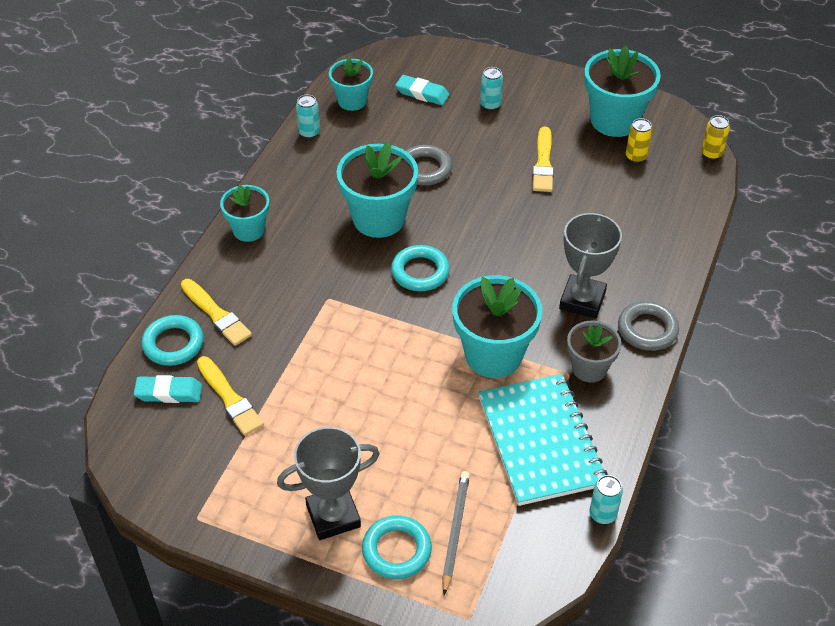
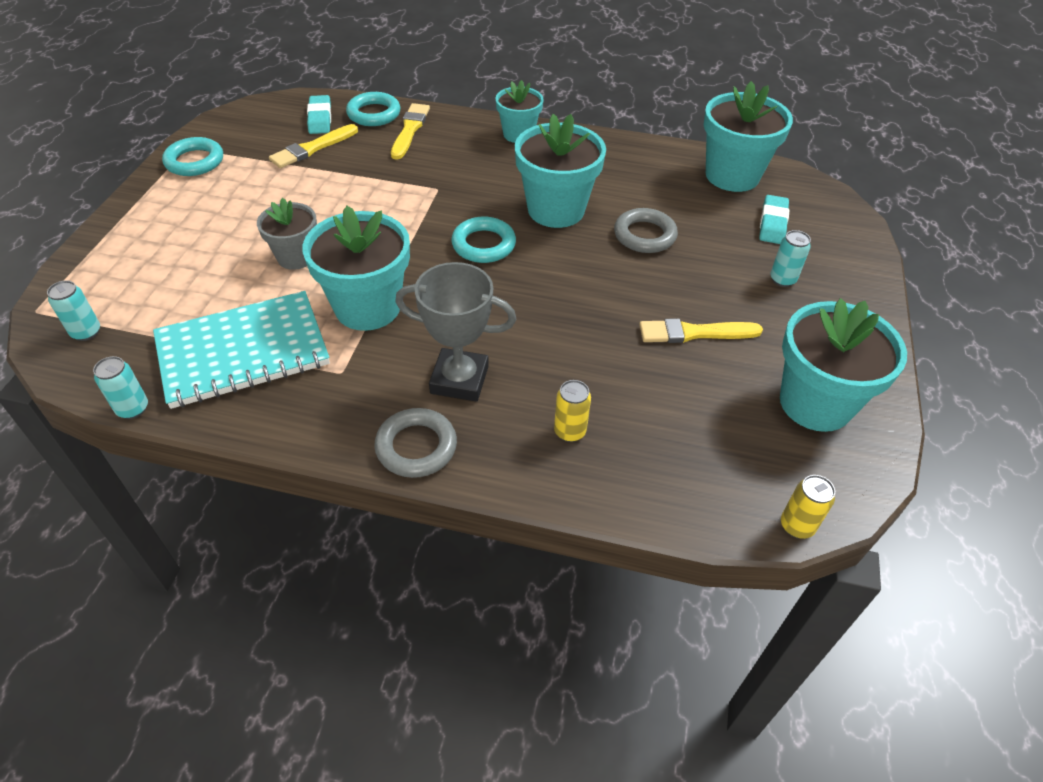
camera: 80 degrees right, 0 degrees up
yellow brush [181,279,252,346] -> yellow brush turned 150 degrees clockwise [391,103,430,160]
grey trophy [277,427,380,540] -> none
turquoise can [296,94,320,139] -> turquoise can moved to [47,280,100,341]
turquoise flower pot [329,57,373,111] -> turquoise flower pot [704,81,793,192], size x1.65
turquoise ring [362,515,432,579] -> turquoise ring moved to [162,137,223,176]
grey pencil [442,471,470,595] -> none
grey flower pot [567,321,621,383] -> grey flower pot moved to [257,198,317,270]
yellow can [626,118,652,163] -> yellow can moved to [554,380,591,442]

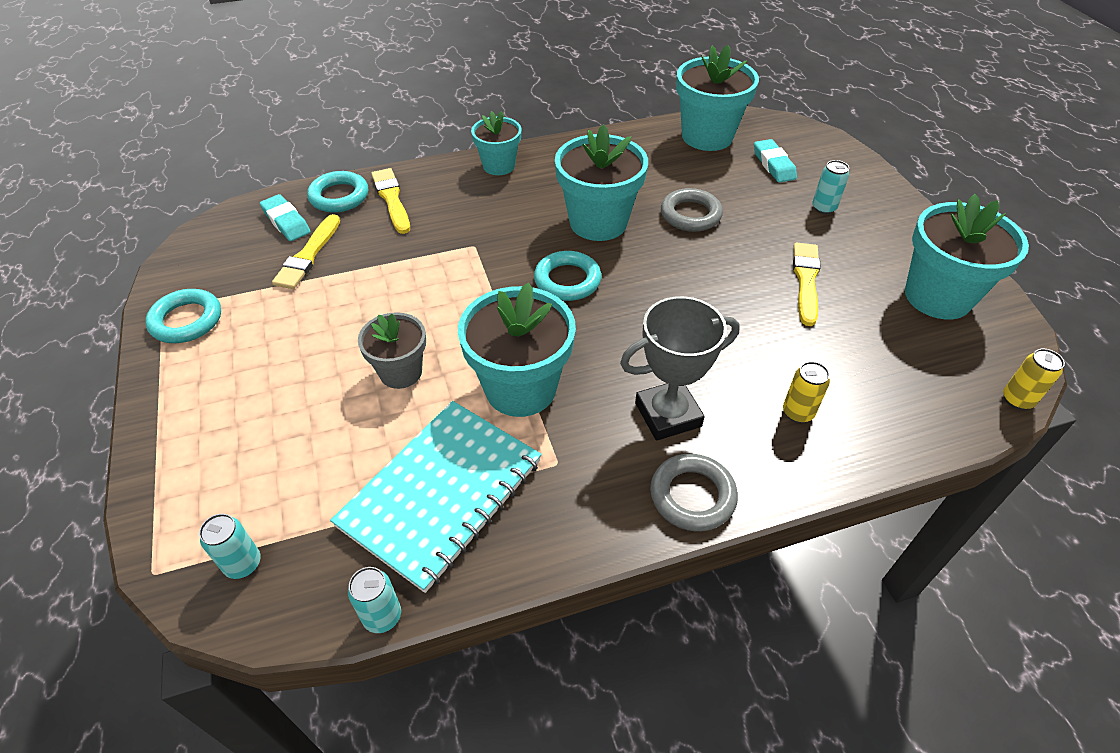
camera: 30 degrees left, 0 degrees up
yellow brush [639,318,763,343] -> yellow brush turned 135 degrees clockwise [793,242,821,326]

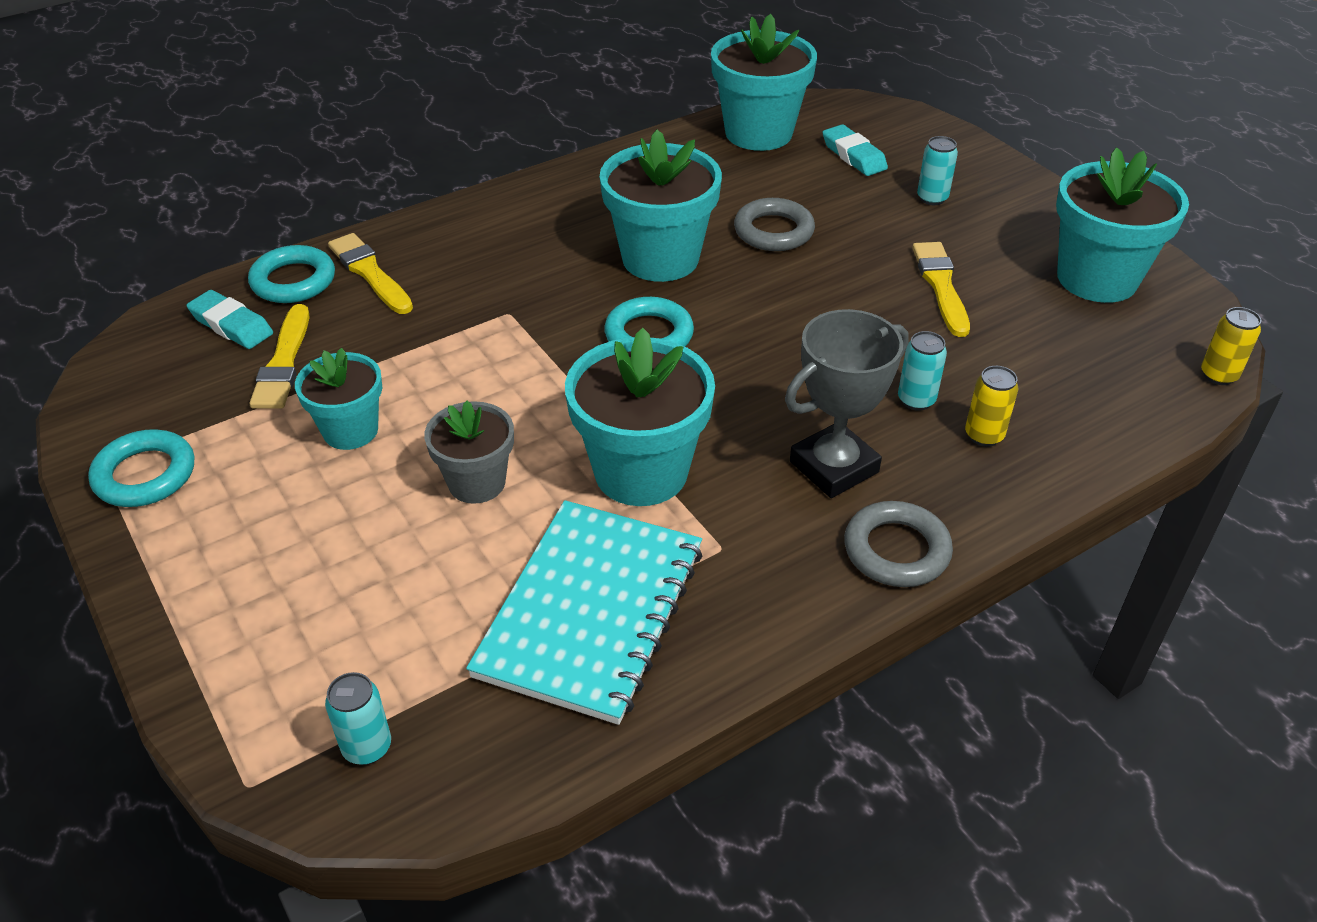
camera: 15 degrees left, 5 degrees down
turquoise can [348,567,401,633] -> turquoise can moved to [898,331,947,411]
turquoise flower pot [471,111,522,175] -> turquoise flower pot moved to [295,348,382,450]

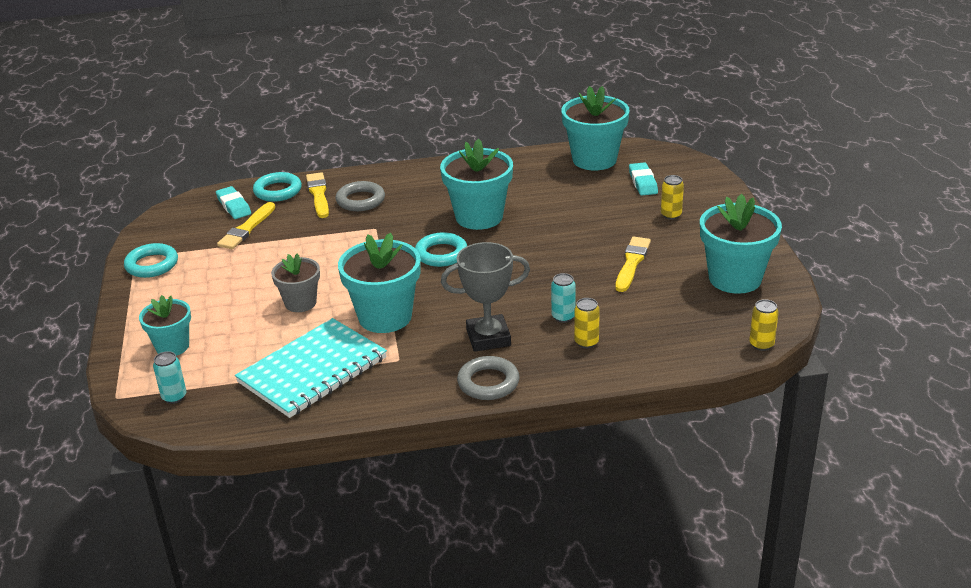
camera: 25 degrees right, 10 degrees down
turquoise flower pot [295,348,382,450] -> turquoise flower pot moved to [139,295,191,356]
grey ring [734,198,815,251] -> grey ring moved to [336,181,385,211]
turquoise can [917,136,958,205] -> yellow can [661,175,684,220]

